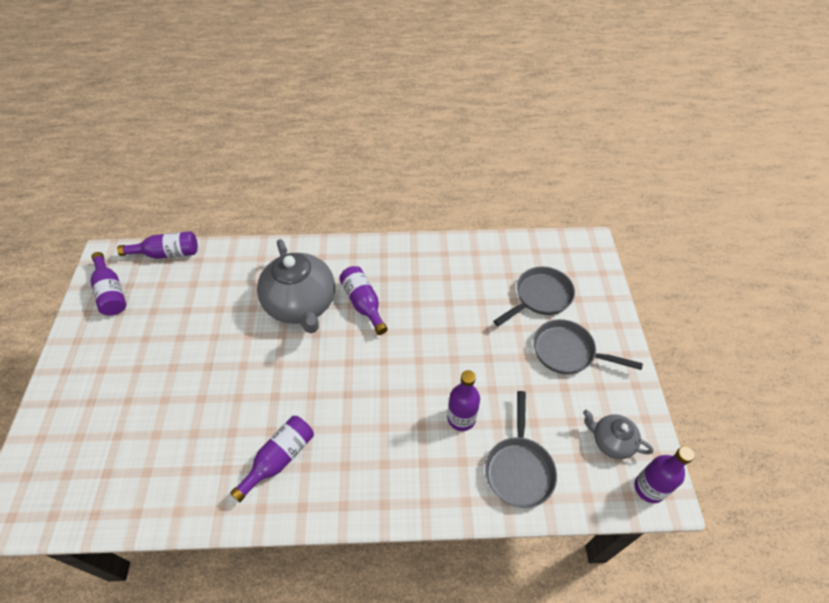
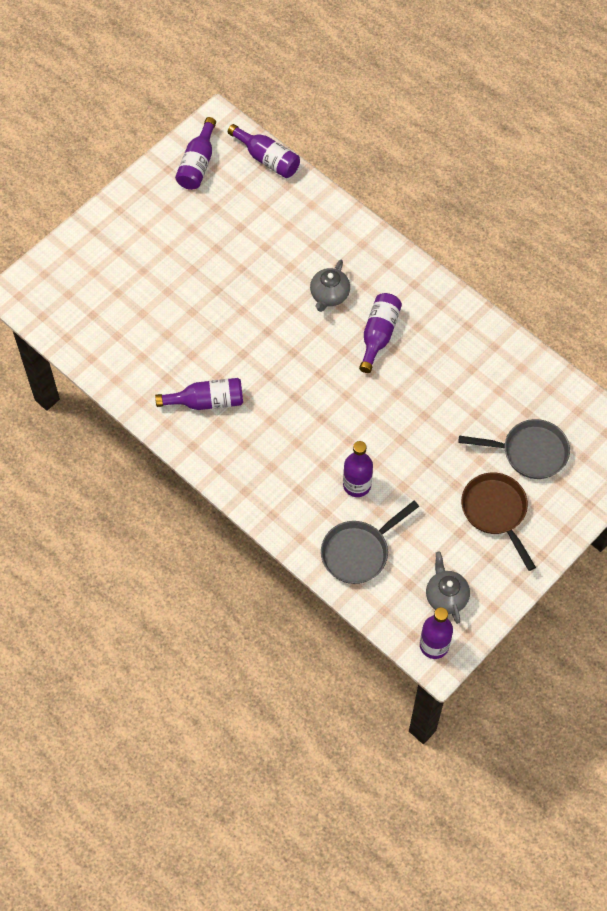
camera: 45 degrees right, 10 degrees up
grey teapot [257,239,335,333] -> grey teapot [310,260,350,312], size x0.50
grey pan [533,319,643,374] -> brown pan [461,472,536,571]

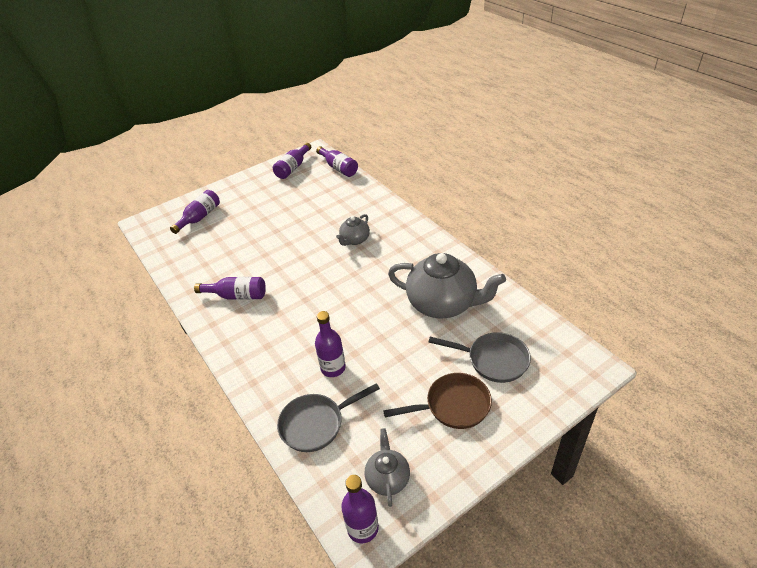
camera: 15 degrees right, 20 degrees down
purple bottle [359,293,402,373] -> purple bottle moved to [170,190,220,234]
brown pan [461,472,536,571] -> brown pan turned 90 degrees clockwise [383,373,492,429]
none -> grey teapot [388,253,506,318]

